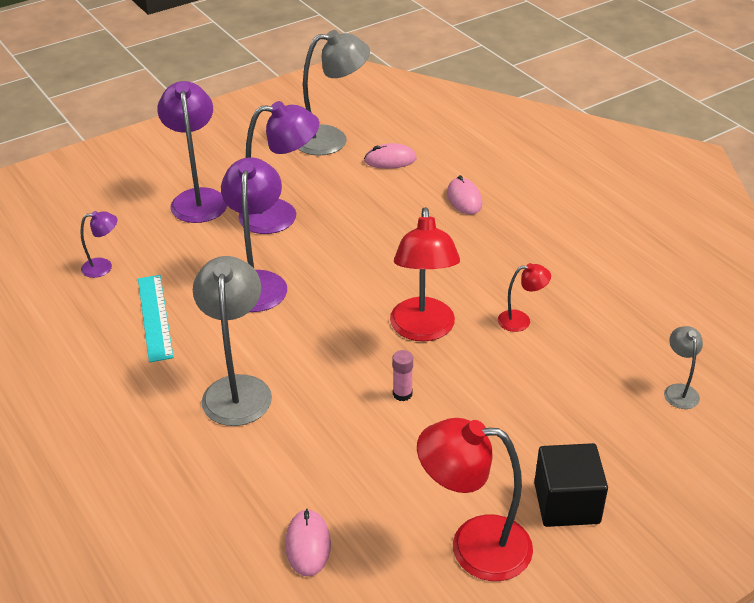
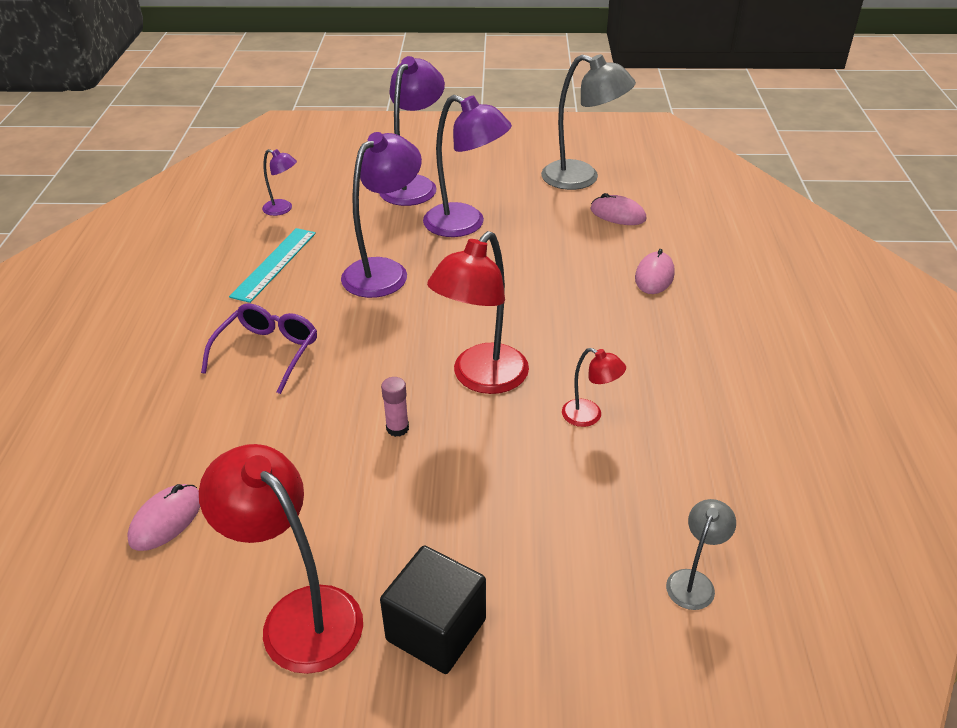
camera: 35 degrees right, 0 degrees up
grey lamp [193,256,272,426] -> purple glasses [201,303,317,394]

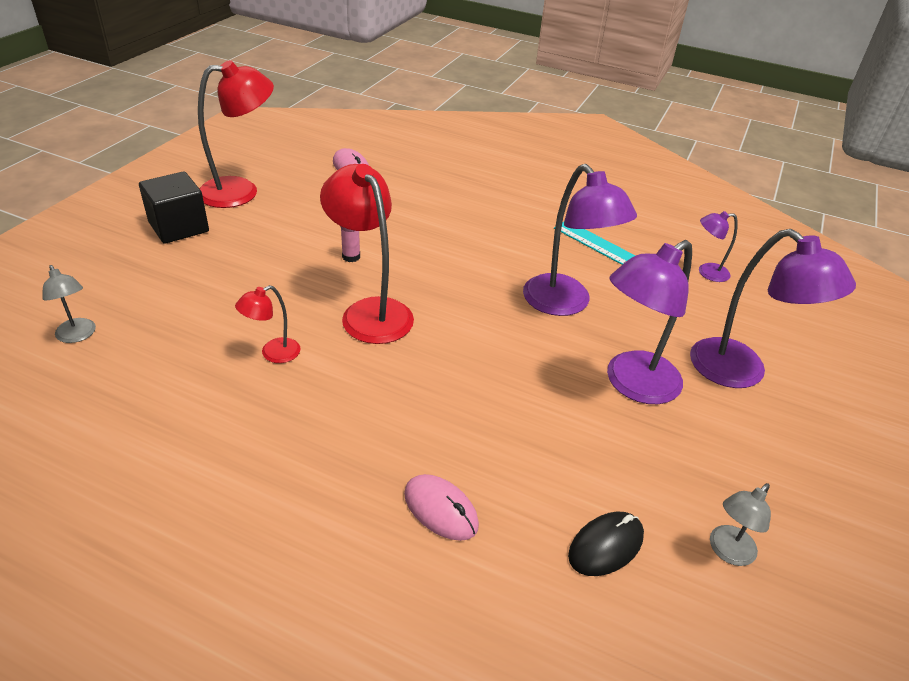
camera: 110 degrees right, 0 degrees up
purple glasses [201,303,317,394] -> none
purple lamp [262,149,297,216] -> purple lamp turned 45 degrees clockwise [699,211,738,282]
grey lamp [541,54,636,190] -> grey lamp [710,483,771,566], size x0.50
pink mouse [590,193,647,225] -> black mouse [568,512,644,576]

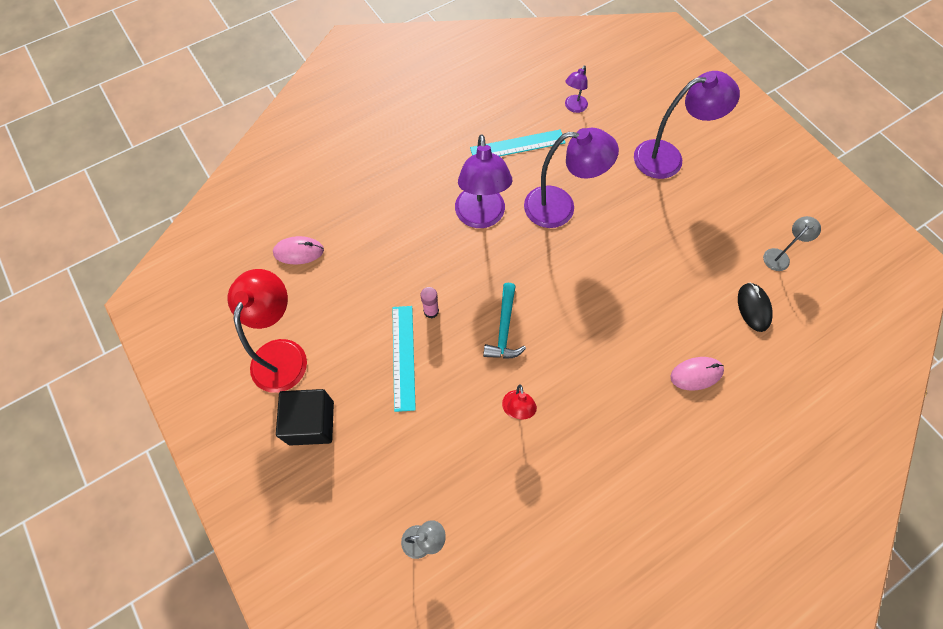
camera: 55 degrees left, 25 degrees up
red lamp [320,164,414,344] -> turquoise hammer [483,283,526,359]
purple lamp [607,240,692,404] -> purple lamp moved to [455,134,512,228]
grey lamp [710,483,771,566] -> grey lamp turned 120 degrees counterclockwise [763,216,821,271]
none -> turquoise ruler [392,306,416,412]

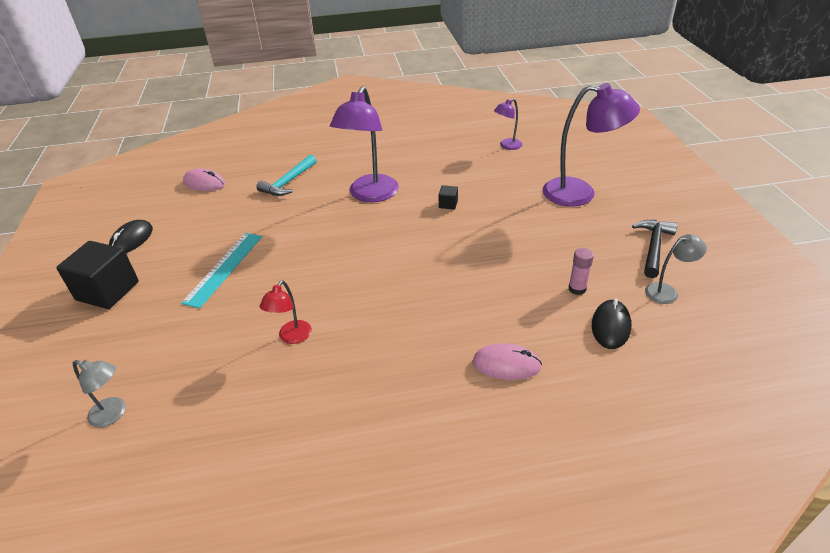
camera: 25 degrees right, 25 degrees down
red lamp [227,269,307,393] -> black mouse [109,220,153,253]
pink glue stick [420,287,439,318] -> pink glue stick moved to [568,248,594,295]
turquoise ruler [470,129,566,156] -> none
turquoise hammer [483,283,526,359] -> turquoise hammer moved to [256,154,317,196]
purple lamp [524,128,619,228] -> black cube [439,185,458,210]
none -> black hammer [632,220,678,278]

